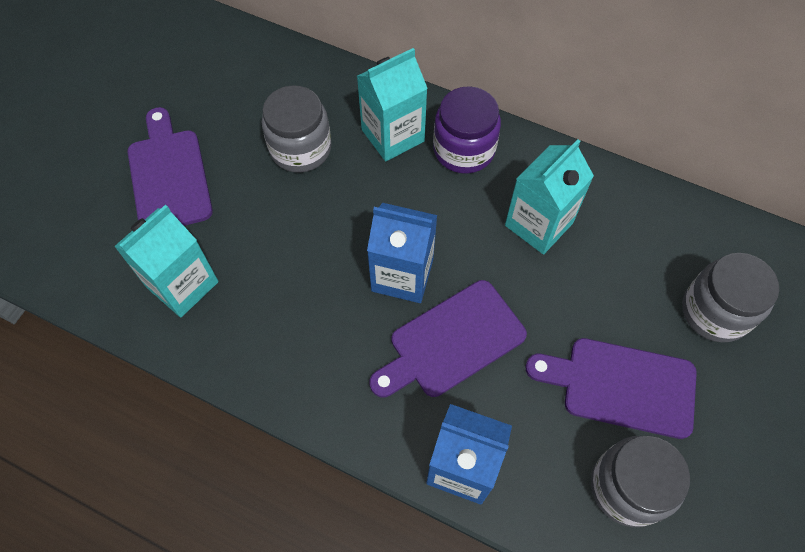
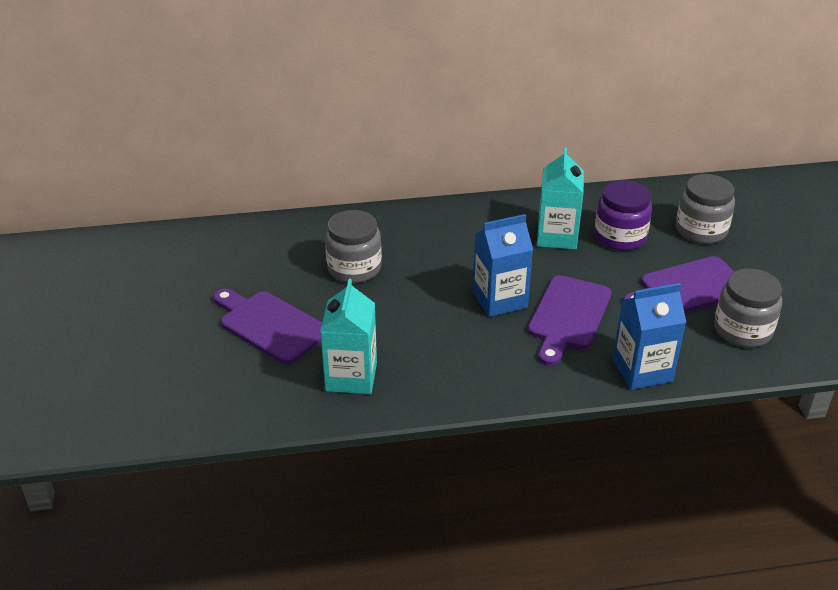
camera: 35 degrees left, 25 degrees down
turquoise carton [357,48,428,162] -> none
purple jar [433,86,501,174] -> purple jar moved to [595,180,652,251]

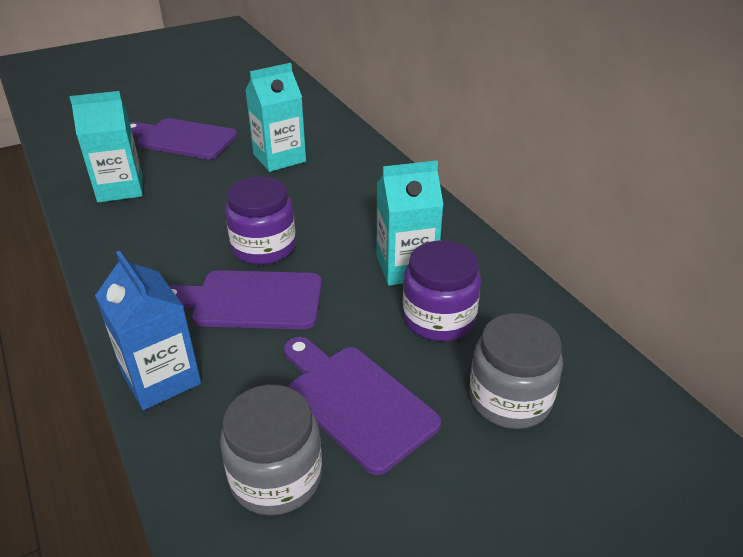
camera: 70 degrees right, 0 degrees up
purple cutting board [213,289,322,364] -> purple cutting board turned 90 degrees counterclockwise [130,118,237,159]
grey jar [325,210,382,283] -> turquoise carton [245,63,306,172]
blue carton [473,214,533,317] -> purple jar [225,177,296,265]

